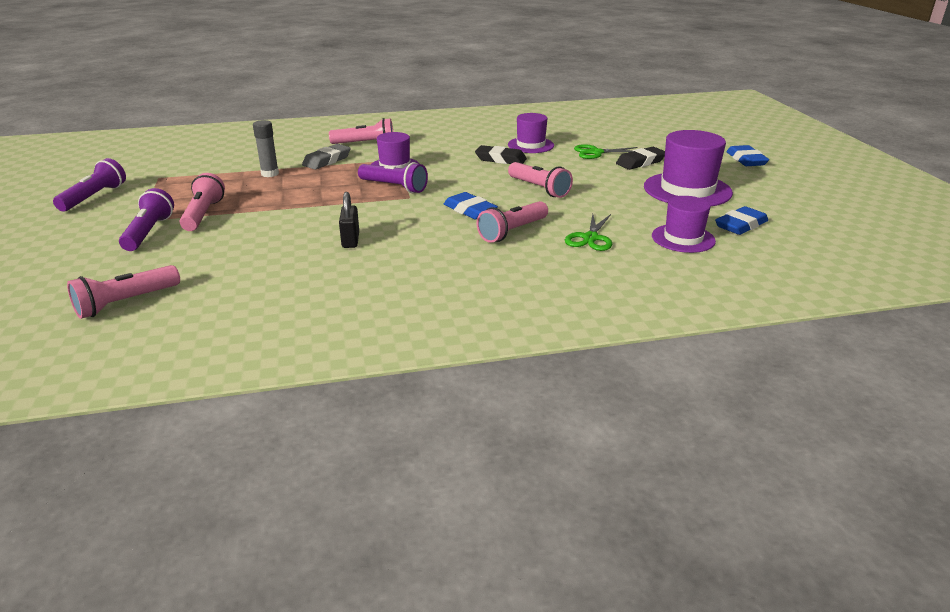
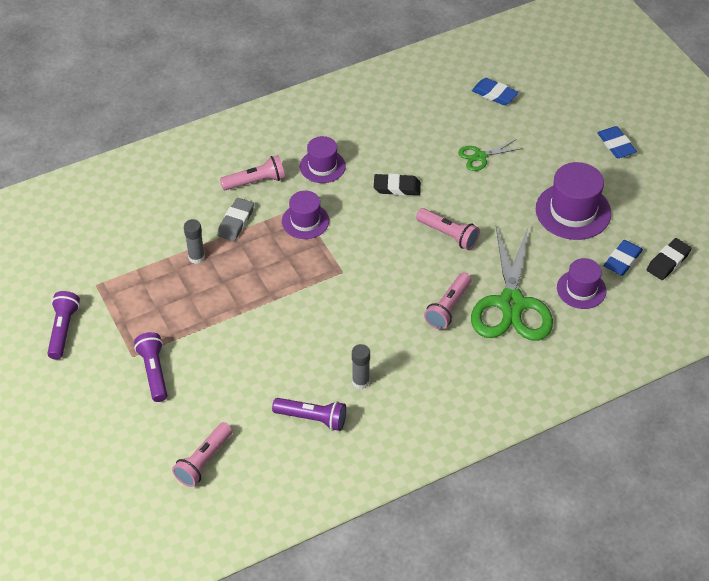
camera: 15 degrees left, 20 degrees up
pink flashlight [180,173,225,231] -> none
black padlock [339,192,359,248] -> none
purple flashlight [358,162,428,193] -> purple flashlight moved to [272,398,346,431]
blue eraser [444,192,498,219] -> blue eraser moved to [472,78,519,105]
purple hat [508,113,554,153] -> purple hat moved to [300,136,346,183]
green scissors [565,214,612,251] -> green scissors [471,225,553,341], size x2.15
black eraser [616,147,665,170] -> black eraser moved to [646,238,692,280]
none -> grey glue stick [352,344,370,389]

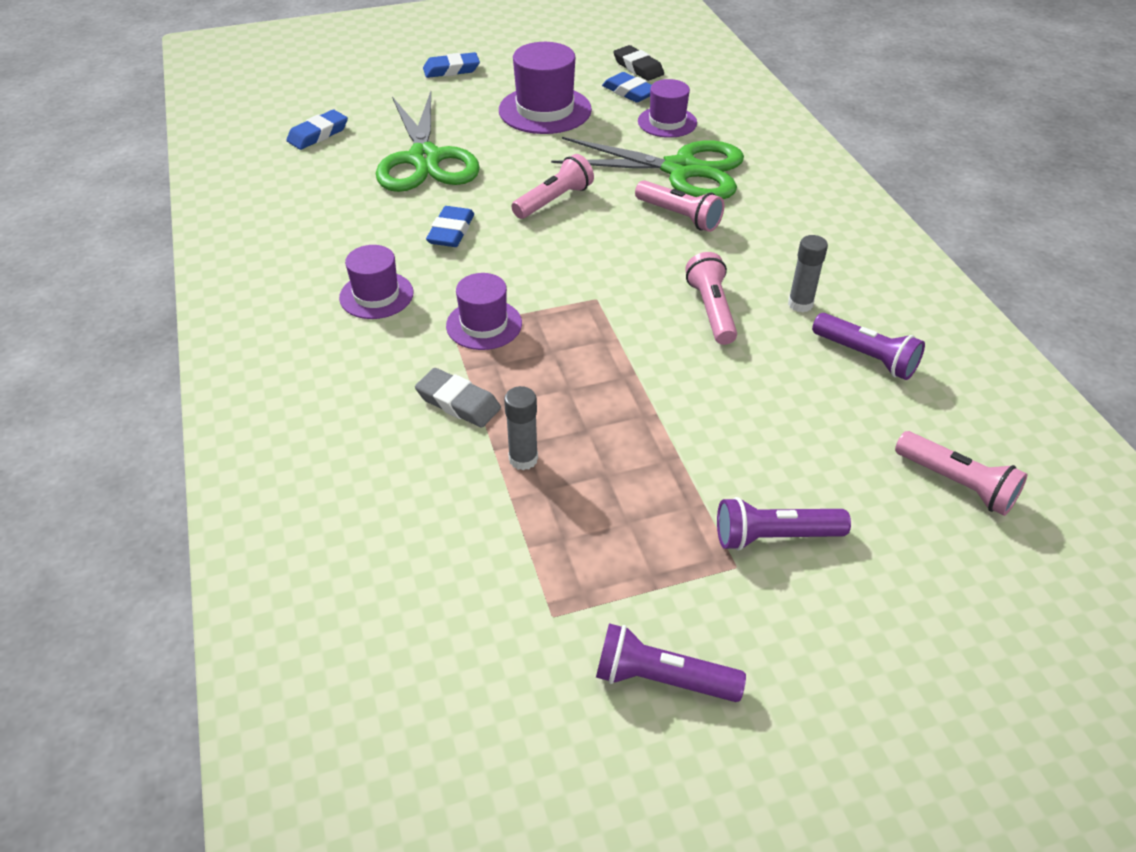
camera: 80 degrees left, 5 degrees down
pink flashlight [220,155,285,190] -> pink flashlight moved to [685,252,737,345]
purple flashlight [272,398,346,431] -> purple flashlight turned 105 degrees clockwise [812,313,925,380]
black eraser [374,174,421,196] -> blue eraser [426,206,474,247]
green scissors [458,140,523,171] -> green scissors [376,91,480,192], size x2.15

